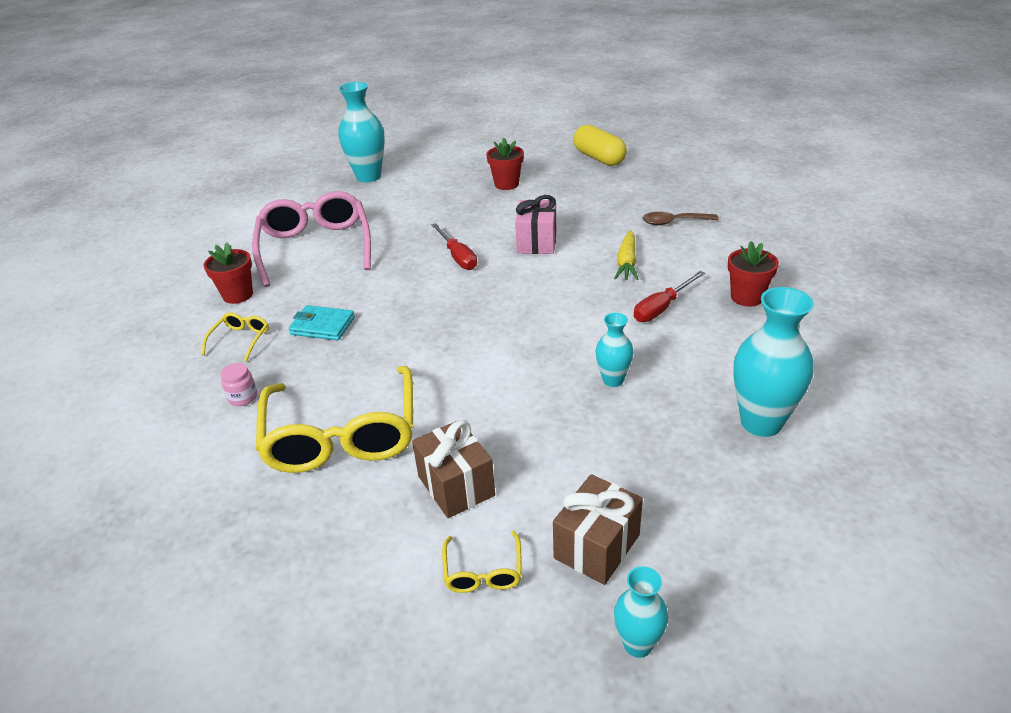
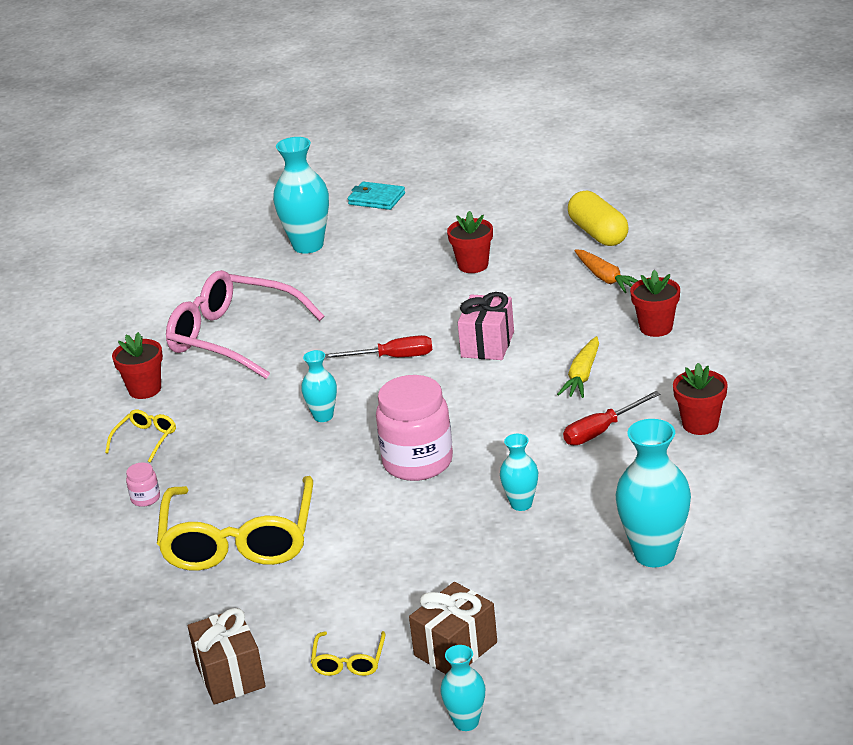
camera: 10 degrees right, 5 degrees down
pink glasses [252,191,371,287] -> pink glasses turned 60 degrees counterclockwise [166,270,324,379]
turquoise wallet [289,305,355,340] -> turquoise wallet moved to [348,182,405,210]
brown gift [412,420,495,518] -> brown gift moved to [188,608,266,705]
red screwdriver [431,223,477,270] -> red screwdriver turned 75 degrees counterclockwise [325,335,432,358]
brown spoon [642,212,719,225] -> red flower pot [630,270,680,337]
none -> turquoise vase [301,350,337,422]
none -> pink jar [376,375,453,481]
none -> orange carrot [574,249,639,293]

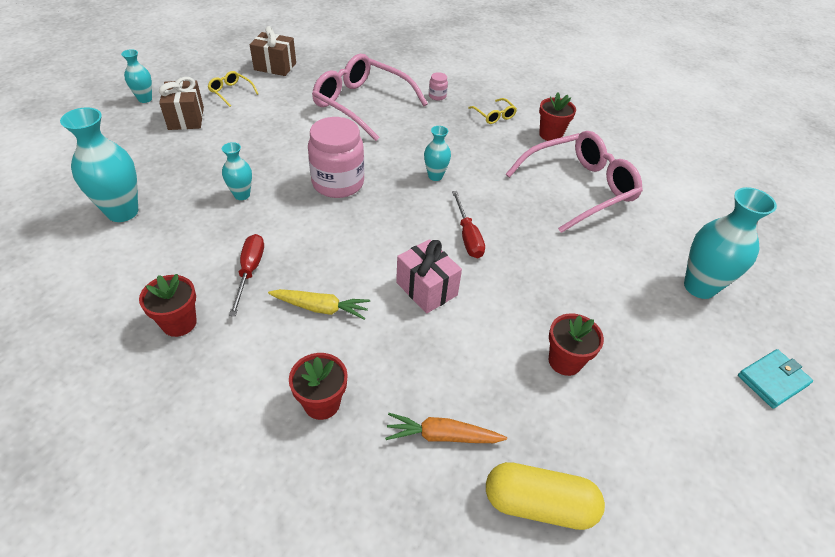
camera: 120 degrees right, 15 degrees up
yellow glasses [157,476,313,571] -> pink glasses [312,54,428,141]
red screwdriver [325,335,432,358] -> red screwdriver turned 45 degrees counterclockwise [452,191,485,258]
yellow carrot [557,336,599,398] -> yellow carrot turned 135 degrees clockwise [268,289,370,320]

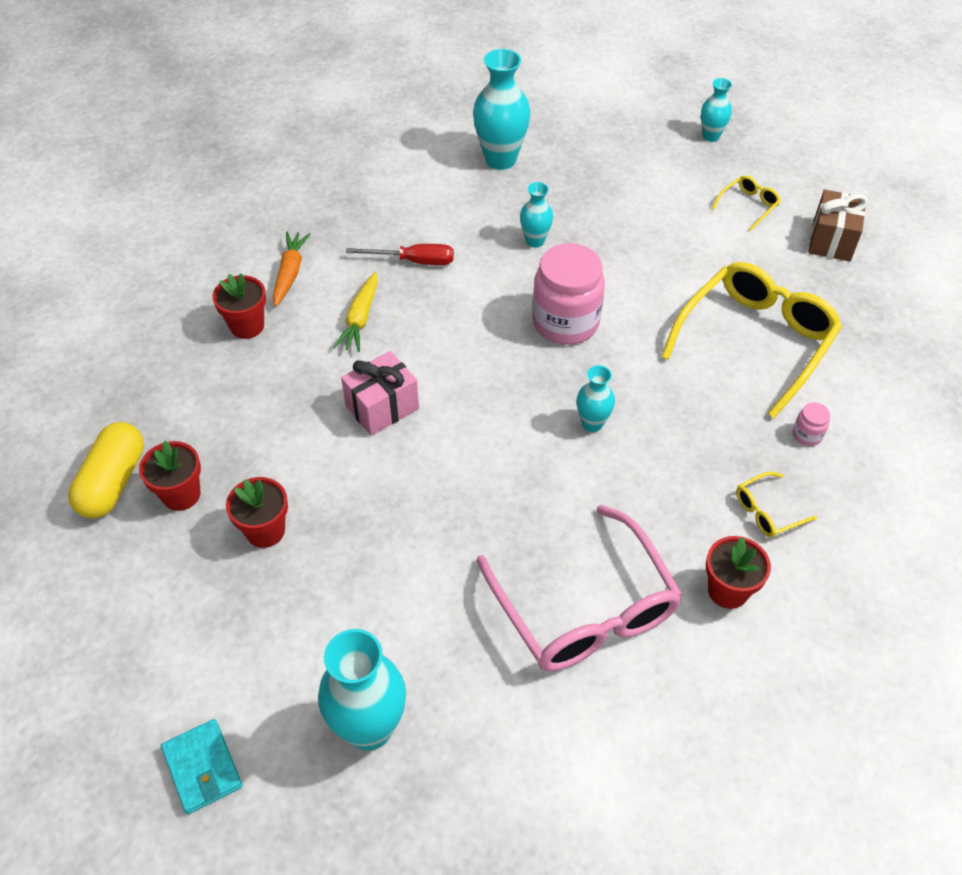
camera: 95 degrees right, 5 degrees up
red flower pot [139,274,197,337] -> red flower pot moved to [139,441,201,511]
brown gift [159,77,204,130] -> none
pink glasses [312,54,428,141] -> yellow glasses [661,262,842,418]
orange carrot [385,413,507,443] -> orange carrot moved to [273,232,311,307]
red screwdriver [452,191,485,258] -> none

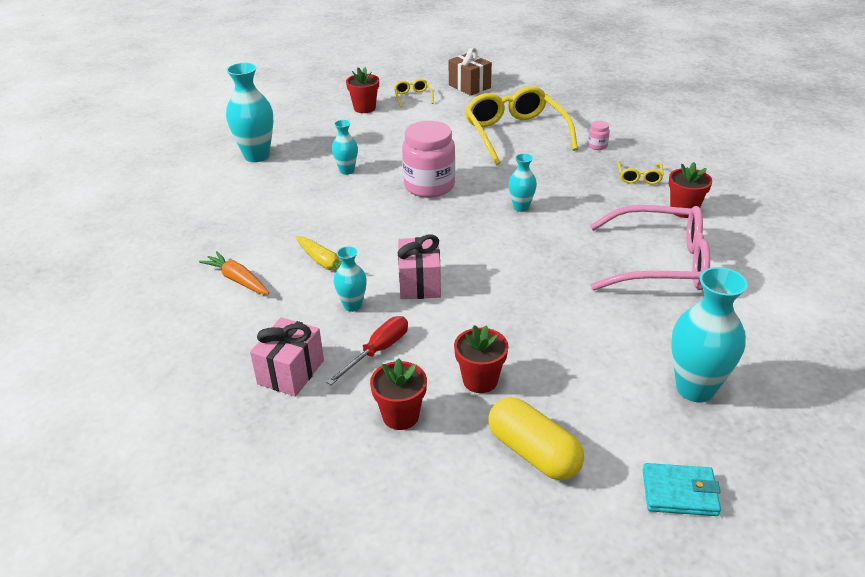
camera: 55 degrees left, 15 degrees down
yellow capsule [68,422,144,518] -> yellow capsule moved to [488,397,584,480]
red flower pot [212,273,266,339] -> red flower pot moved to [346,67,379,113]
red screwdriver [346,244,454,265] -> red screwdriver moved to [326,316,408,385]
turquoise vase [701,78,732,142] -> turquoise vase moved to [334,246,367,312]
none -> pink gift [250,317,324,397]

